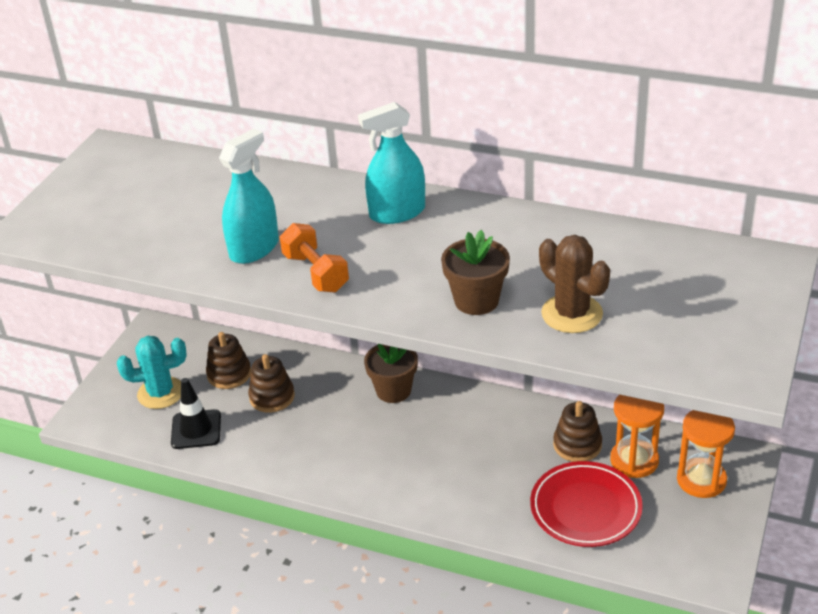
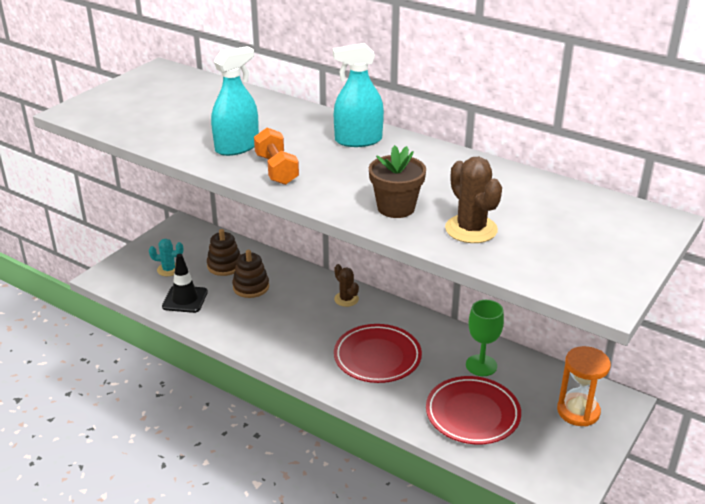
camera: 10 degrees right, 5 degrees down
turquoise cactus [117,336,187,409] -> turquoise cactus [149,239,183,276], size x0.64
brown flower pot [364,344,418,403] -> brown cactus [334,264,359,307]
brown stacking toy [553,401,602,462] -> green goblet [466,300,504,376]
orange hourglass [610,395,664,478] -> none
none -> red plate [334,324,422,383]

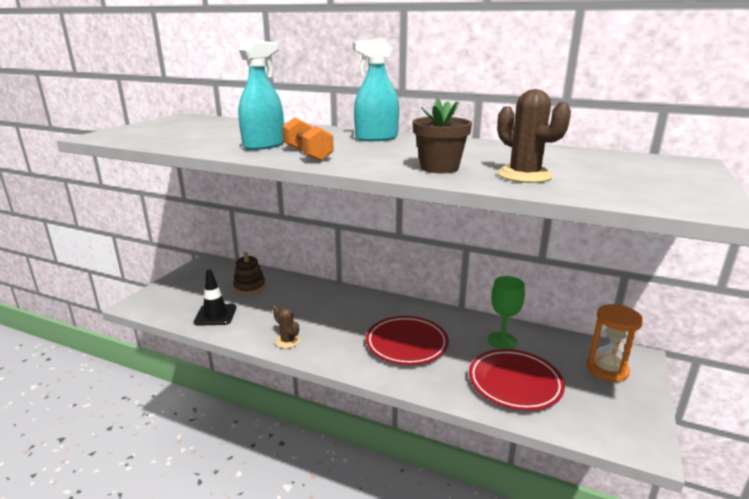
camera: 10 degrees left, 10 degrees down
turquoise cactus [149,239,183,276] -> none
brown stacking toy [232,250,269,298] -> none
brown cactus [334,264,359,307] -> brown cactus moved to [273,306,300,348]

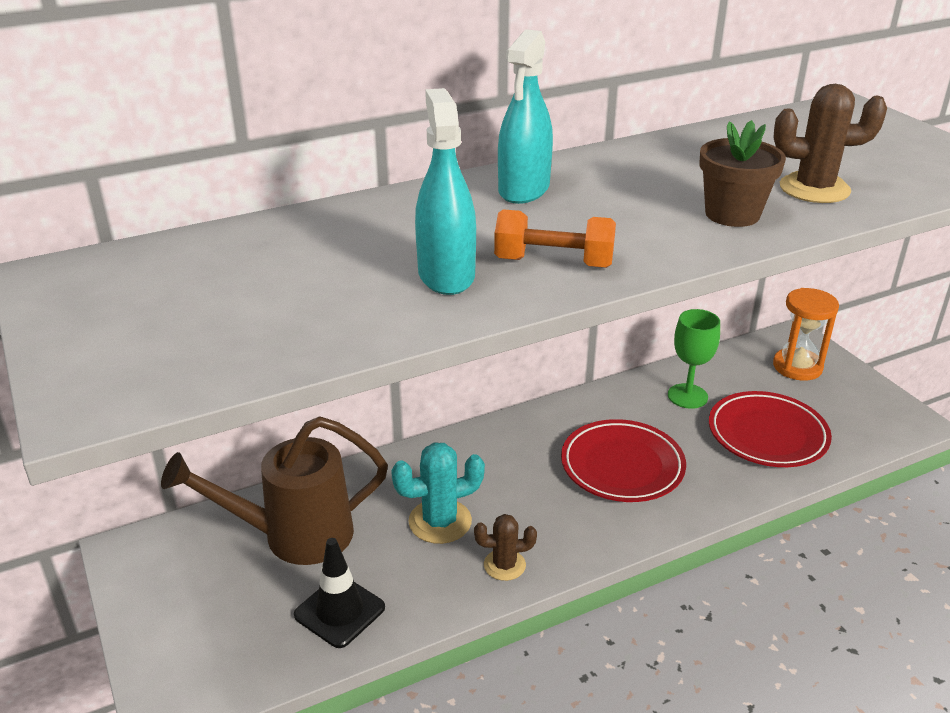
camera: 50 degrees left, 10 degrees up
brown stacking toy [233,252,266,294] -> brown watering can [161,416,388,565]
none -> turquoise cactus [391,442,485,544]

